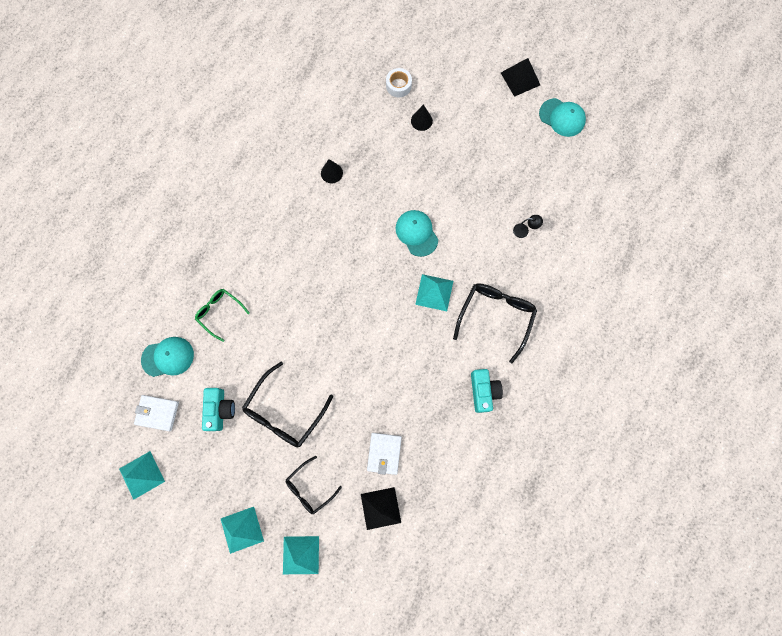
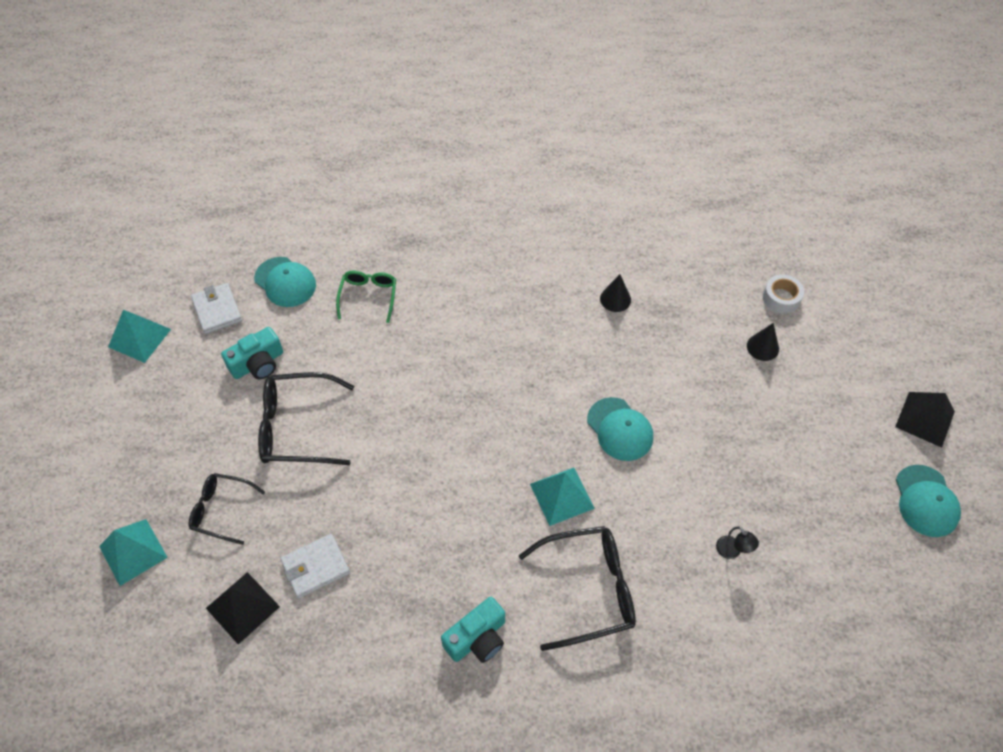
camera: 55 degrees right, 20 degrees down
turquoise pyramid [221,507,264,554] -> none
turquoise cap [396,210,438,257] -> turquoise cap turned 120 degrees clockwise [587,397,653,461]

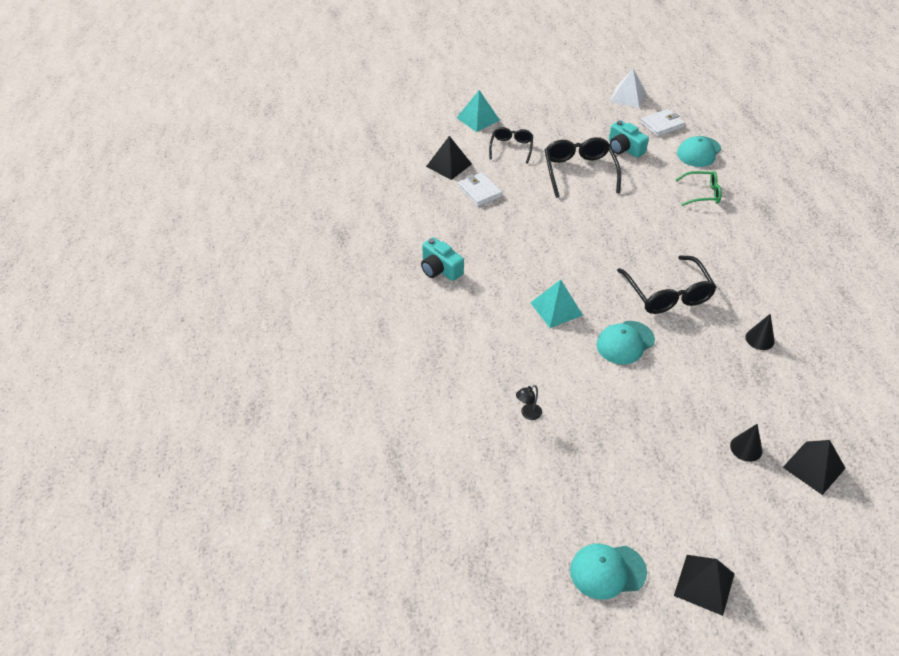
camera: 85 degrees right, 10 degrees down
turquoise pyramid [108,310,171,363] -> white pyramid [610,69,646,108]
black glasses [519,526,636,651] -> black glasses moved to [617,255,717,314]
white tape [763,274,804,314] -> black pyramid [783,440,846,495]

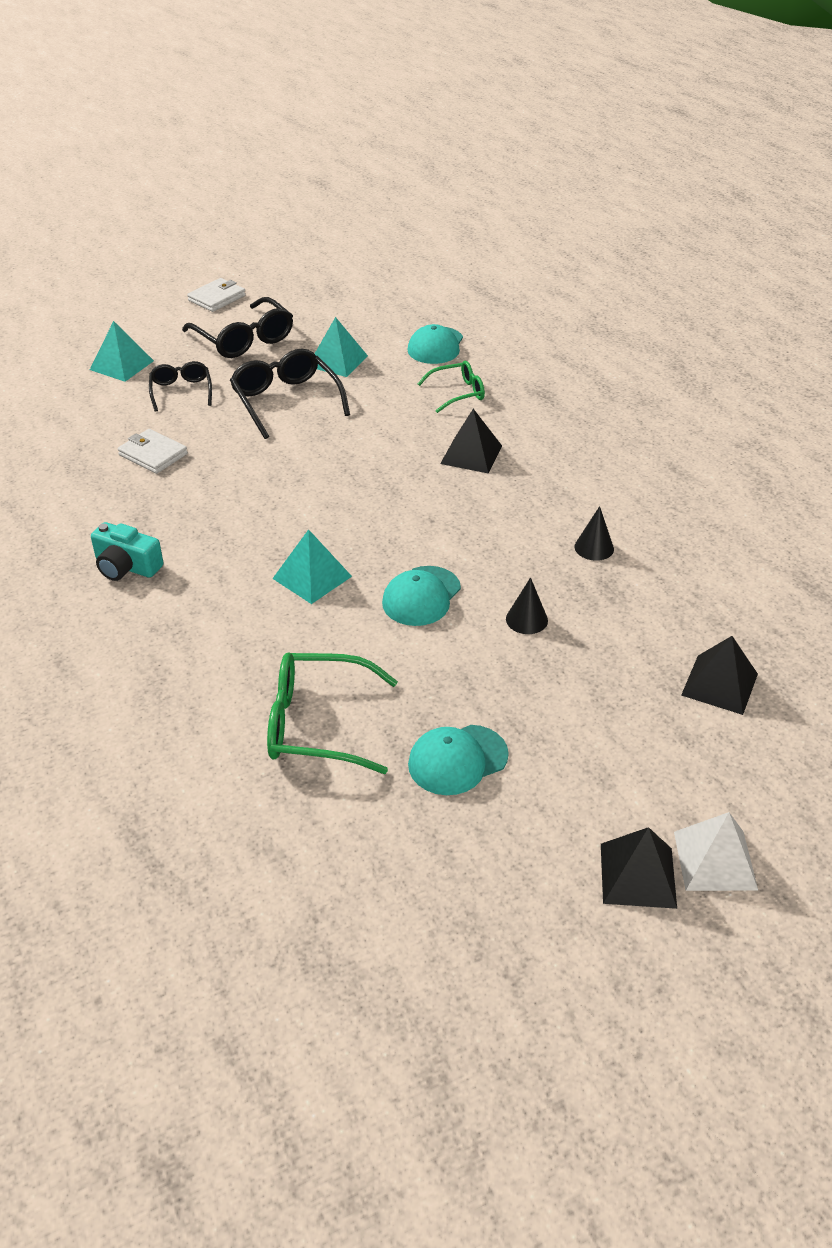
camera: 20 degrees left, 5 degrees down
black pyramid [426,136,472,180] -> black pyramid moved to [440,409,502,473]
black lamp [516,385,542,420] -> green glasses [267,653,398,774]
turquoise cap [570,544,647,600] -> turquoise cap moved to [408,725,509,795]
turquoise camera [609,120,649,158] -> turquoise pyramid [315,317,368,377]
white pyramid [610,69,646,108] -> white pyramid moved to [674,812,758,891]
black glasses [617,255,717,314] -> black glasses moved to [182,297,293,358]
white wallet [641,109,685,137] -> white wallet moved to [187,278,246,312]
black cone [730,424,762,462] -> black cone moved to [506,577,548,634]

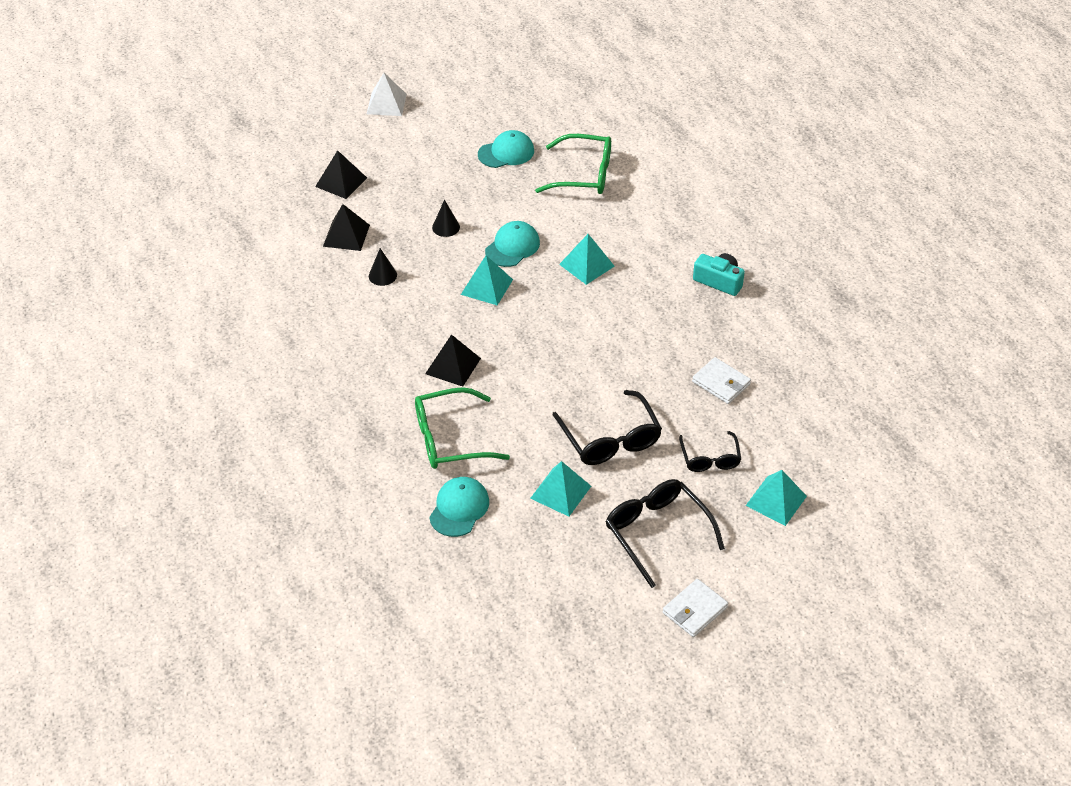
camera: 175 degrees left, 5 degrees up
green glasses [417,361,485,413] -> green glasses [415,387,510,469], size x1.63
black pyramid [601,827,677,909] -> black pyramid moved to [323,204,370,251]
none -> turquoise pyramid [461,255,513,305]

